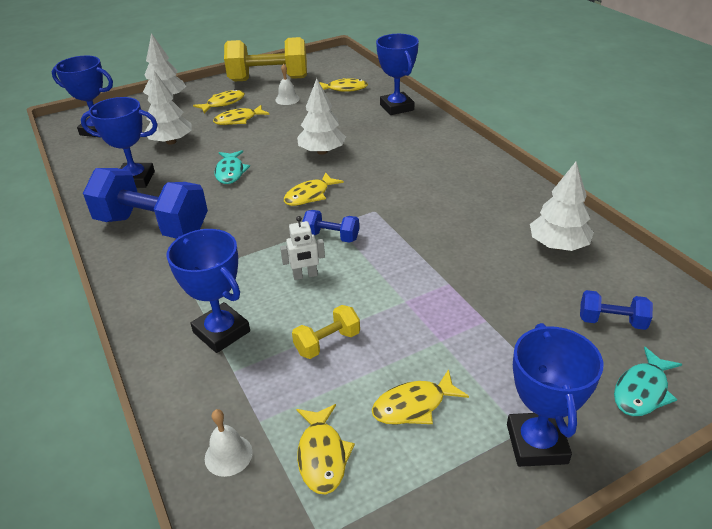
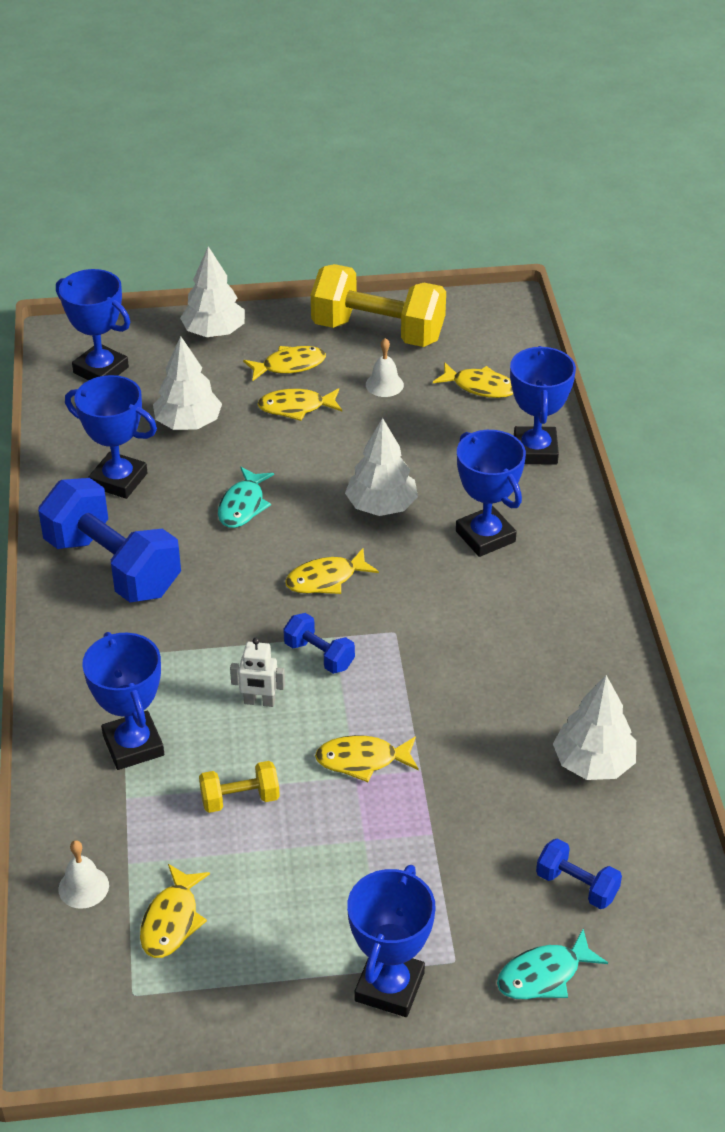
camera: 20 degrees right, 5 degrees up
yellow fish [372,369,469,425] -> yellow fish moved to [315,735,419,782]
none -> blue trophy [456,430,526,557]

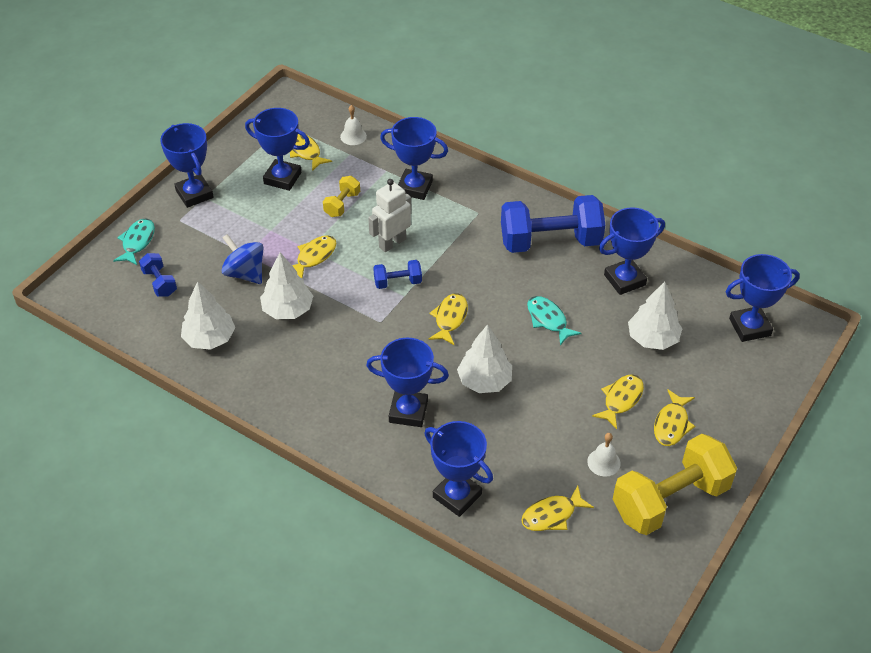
camera: 130 degrees right, 5 degrees up
white tree [180,246,245,337] -> white tree moved to [260,252,313,319]
white robot [230,638,285,707] -> white robot [368,179,412,252], size x1.50
blue dumbbell [536,838,622,909] -> blue dumbbell turned 75 degrees clockwise [139,253,177,297]
none -> blue spinning top [221,234,263,284]
none -> blue trophy [245,108,310,191]

